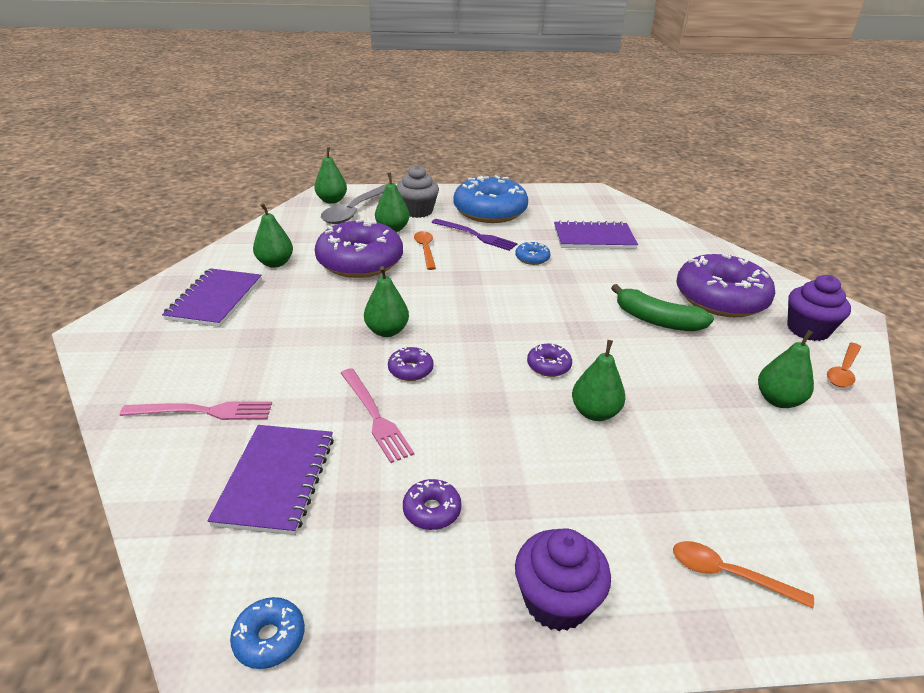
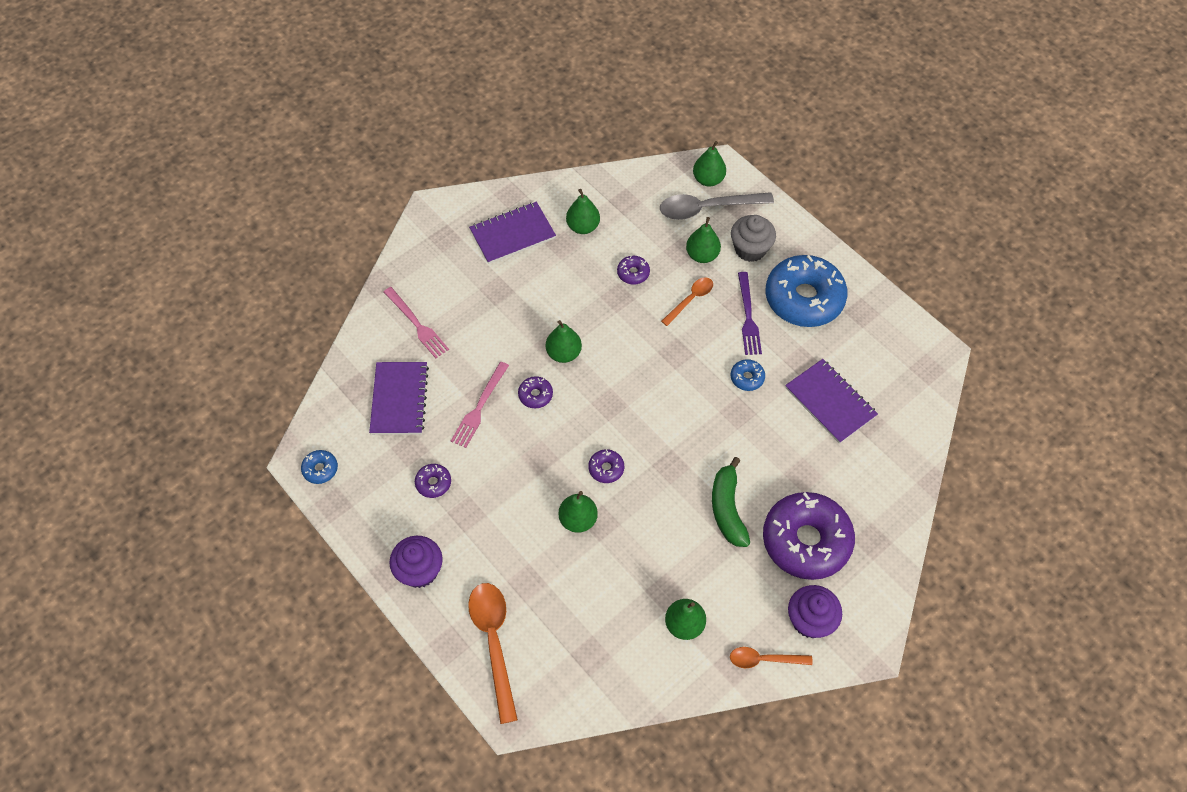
camera: 55 degrees right, 25 degrees up
purple notebook [208,425,334,535] -> purple notebook turned 60 degrees counterclockwise [369,362,429,435]
purple donut [315,218,403,278] -> purple donut [617,256,650,285], size x0.41
orange spoon [673,541,814,609] -> orange spoon [468,583,518,724], size x1.73

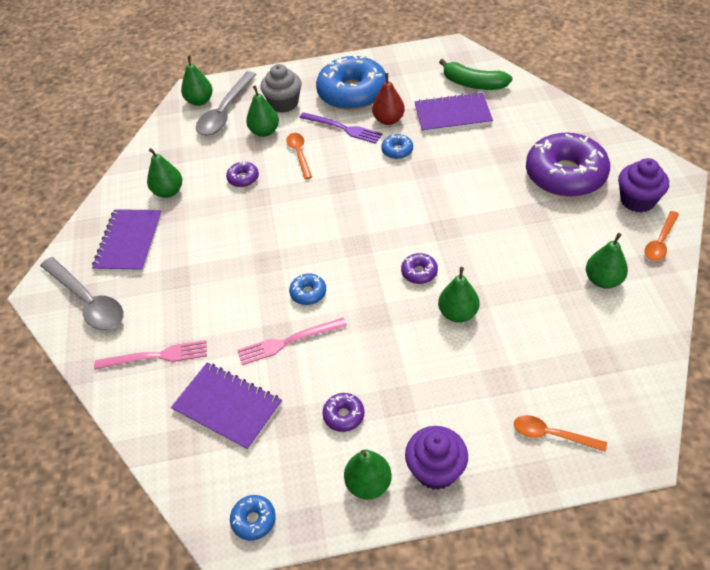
camera: 55 degrees left, 10 degrees down
pink fork [451,362,509,448] -> pink fork turned 105 degrees clockwise [237,318,347,365]
orange spoon [468,583,518,724] -> orange spoon [514,415,607,452], size x0.58
purple donut [518,376,553,408] -> blue donut [289,273,326,305]
green pear [546,320,582,363] -> green pear moved to [344,450,392,499]
green banana [712,457,750,547] -> green banana moved to [439,59,512,90]
none -> grey spoon [40,257,124,330]
none -> red pear [372,73,405,125]

